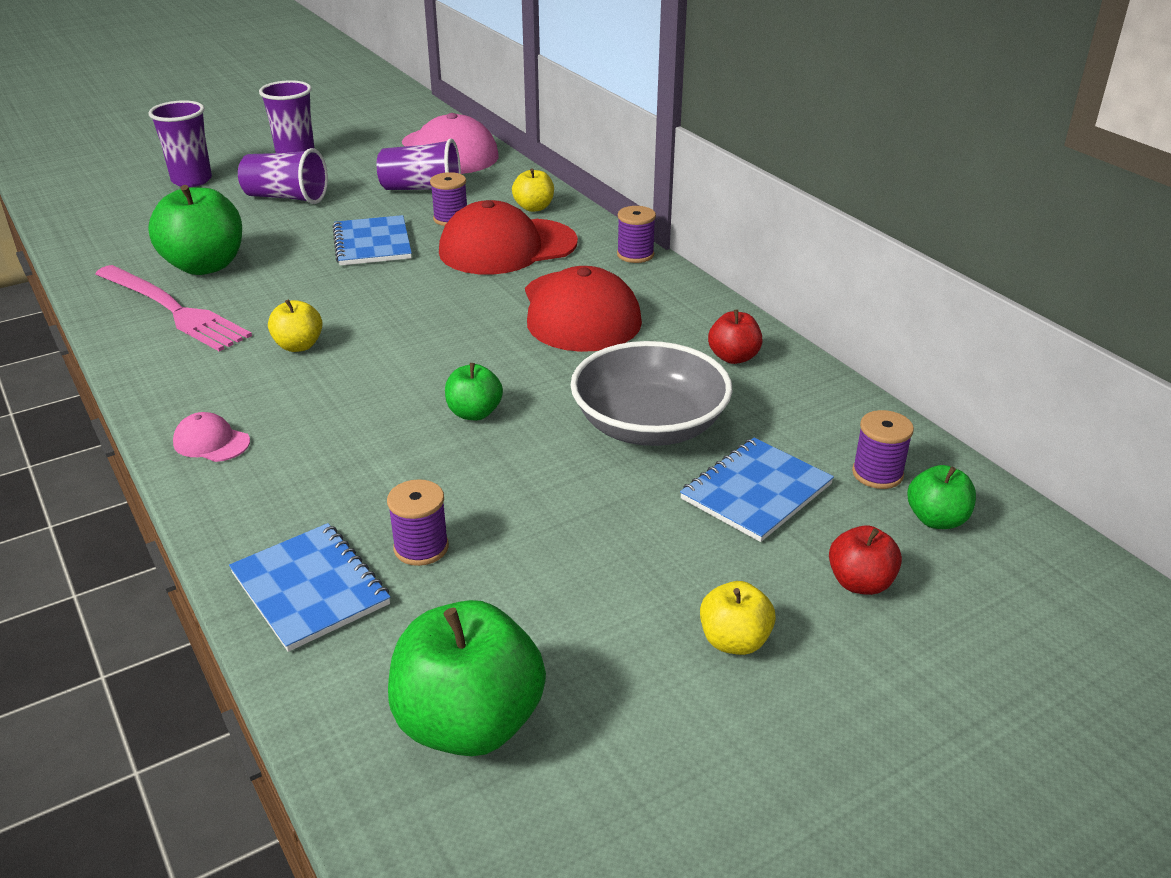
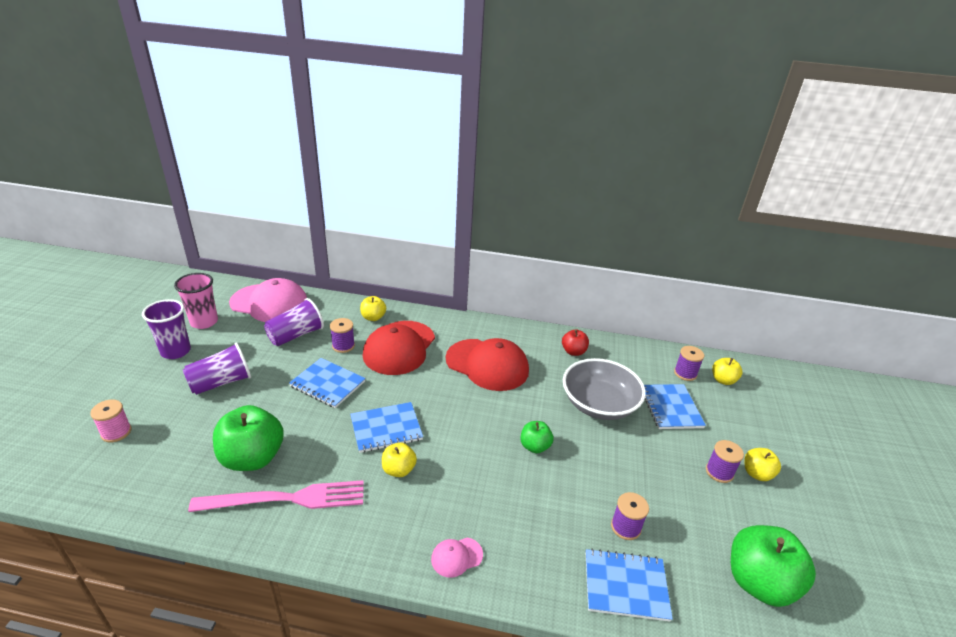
camera: 50 degrees left, 0 degrees up
purple cup [148,100,212,187] -> none
purple spool [617,206,656,263] -> purple spool moved to [706,440,744,483]
red apple [829,525,902,595] -> none
green apple [907,465,976,529] -> yellow apple [712,358,742,385]
none -> pink spool [90,399,132,443]
none -> pink cup [174,273,218,329]
none -> blue notebook [350,402,423,453]

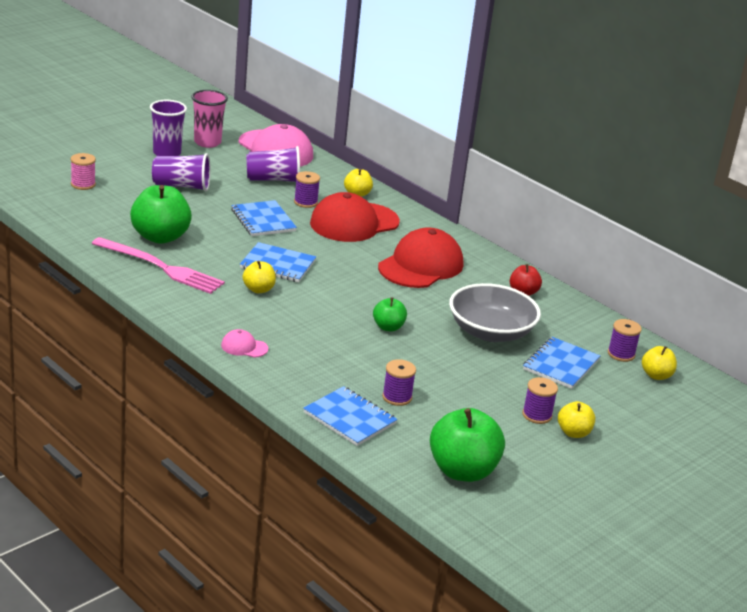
camera: 35 degrees right, 5 degrees down
red cap [446,338,529,391] -> red cap turned 120 degrees counterclockwise [378,227,463,288]

